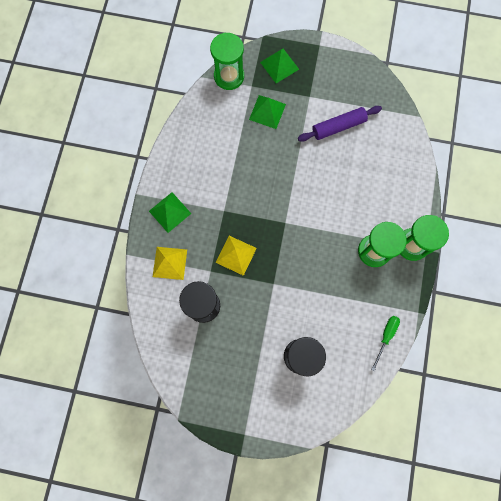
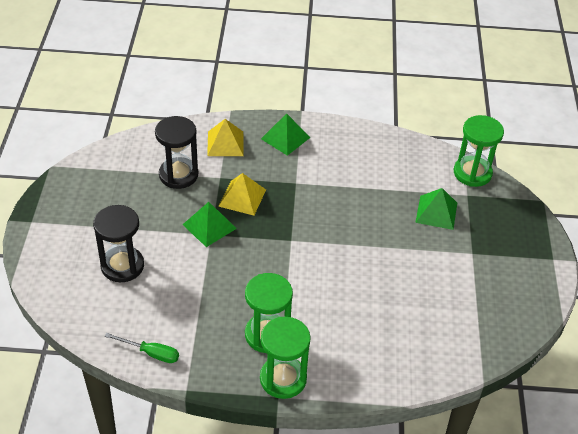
camera: 80 degrees right, 30 degrees down
green pyramid [260,49,299,83] -> green pyramid moved to [182,202,237,247]
purple rolling pin [298,106,382,142] -> none

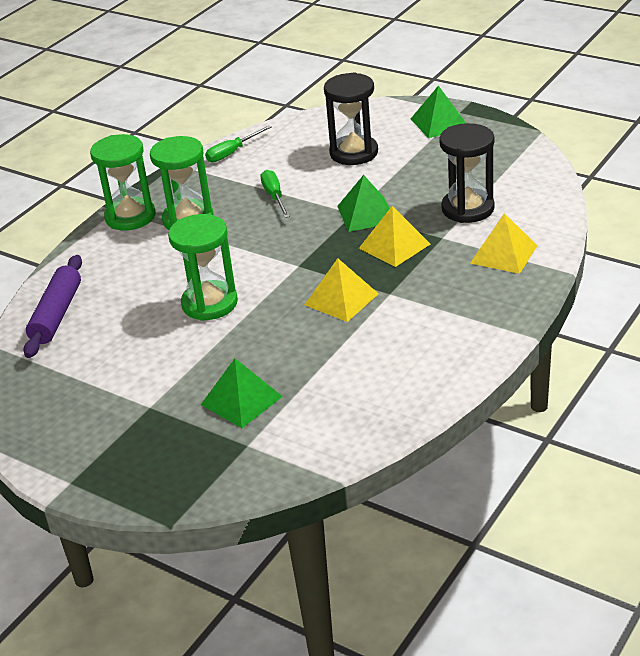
camera: 125 degrees right, 10 degrees down
green pyramid [261,113,310,156] -> green pyramid moved to [411,85,466,138]
green hourglass [454,115,504,187] -> green hourglass moved to [168,214,238,321]
none -> purple rolling pin [23,255,82,358]
none -> green screwdriver [260,170,290,218]
none -> yellow pyramid [305,258,379,322]

